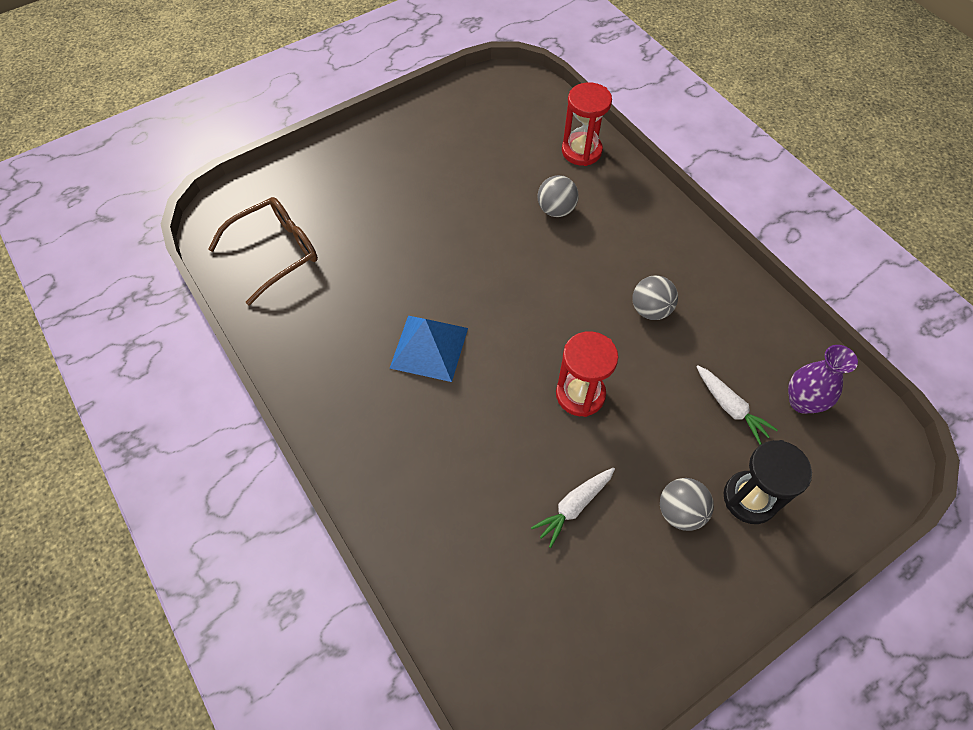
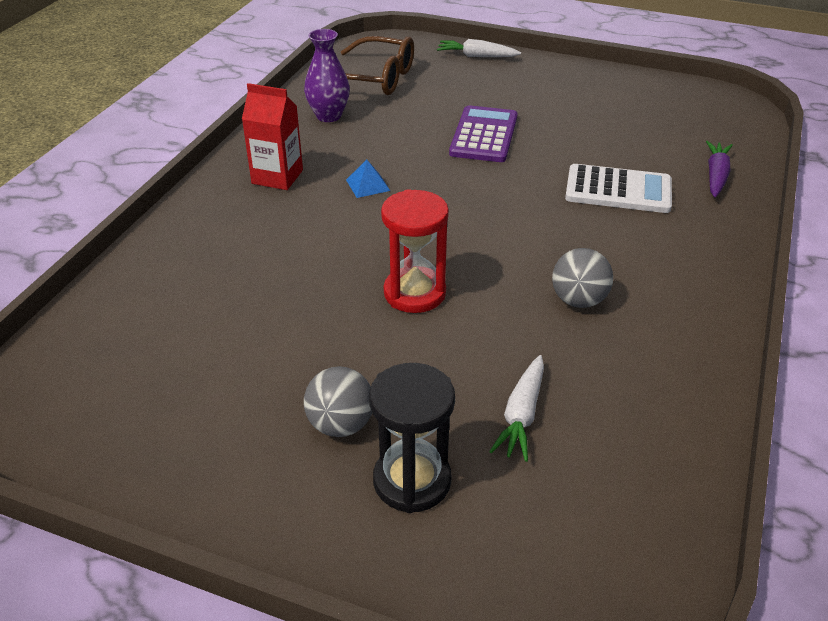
camera: 55 degrees right, 20 degrees down
blue pyramid [390,316,468,382] -> blue pyramid [346,160,390,198], size x0.50
white carrot [531,467,615,548] -> white carrot moved to [437,39,521,57]
grey ball [538,175,579,217] -> white calculator [565,164,672,213]
red hourglass [562,82,612,166] -> purple carrot [706,141,733,197]
purple vase [788,345,858,414] -> purple vase moved to [304,29,350,122]
none -> red carton [242,83,303,190]
none -> purple calculator [449,105,518,162]

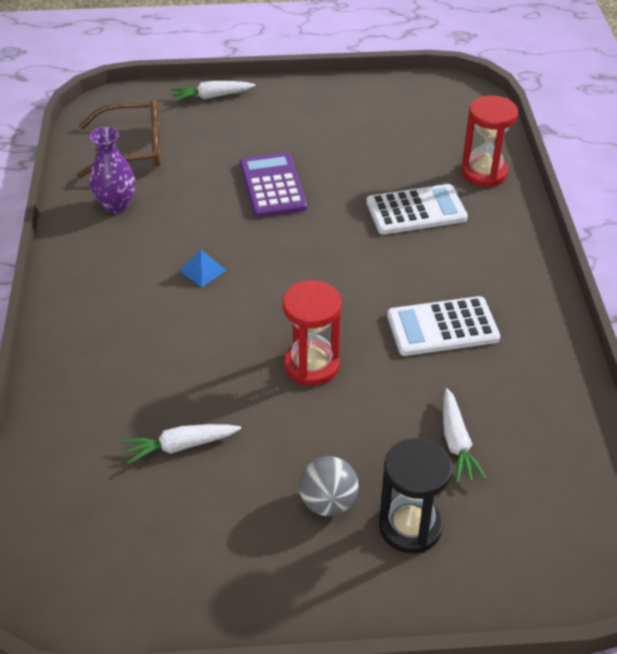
camera: 25 degrees left, 5 degrees up
red carton [242,83,303,190] -> none
grey ball [552,248,613,308] -> white calculator [387,296,500,356]
purple carrot [706,141,733,197] -> red hourglass [461,95,518,187]
none -> white carrot [123,424,241,464]

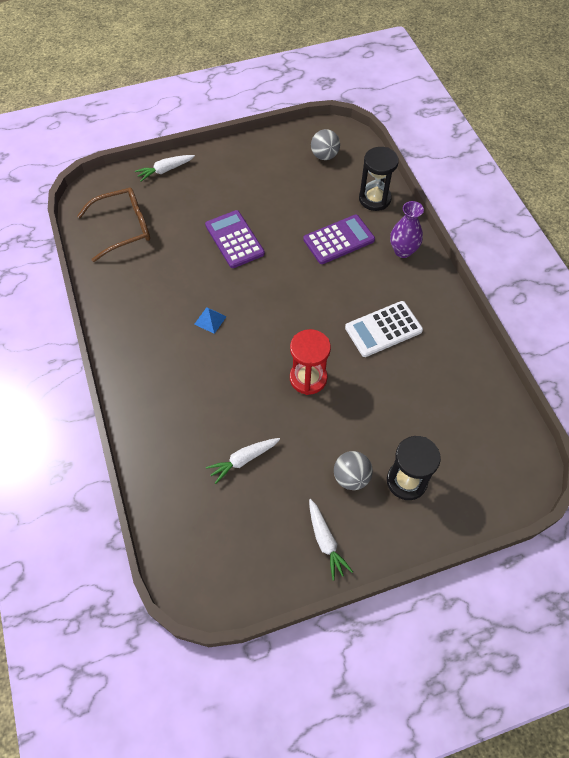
camera: 15 degrees left, 15 degrees up
purple vase [89,126,135,213] -> purple vase moved to [390,201,424,258]
white calculator [366,184,468,235] -> purple calculator [303,215,375,264]
white carrot [443,388,487,483] -> white carrot moved to [309,499,353,580]
red hourglass [461,95,518,187] -> black hourglass [359,147,399,211]
none -> grey ball [311,129,340,160]

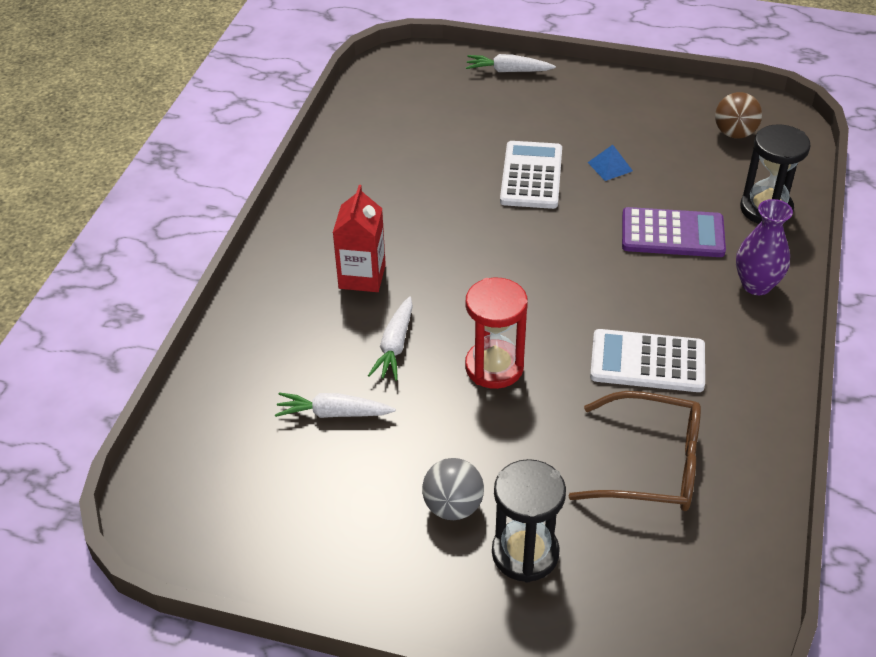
camera: 35 degrees right, 15 degrees down
brown glasses [77,187,150,262] -> brown glasses moved to [569,391,701,511]
blue pyramid [195,307,227,334] -> blue pyramid moved to [587,145,633,181]
purple calculator [205,210,265,268] -> white calculator [500,141,562,209]
white carrot [309,499,353,580] -> white carrot moved to [368,296,413,381]
grey ball [311,129,340,160] -> brown ball [715,92,762,138]
none -> red carton [333,185,386,292]

